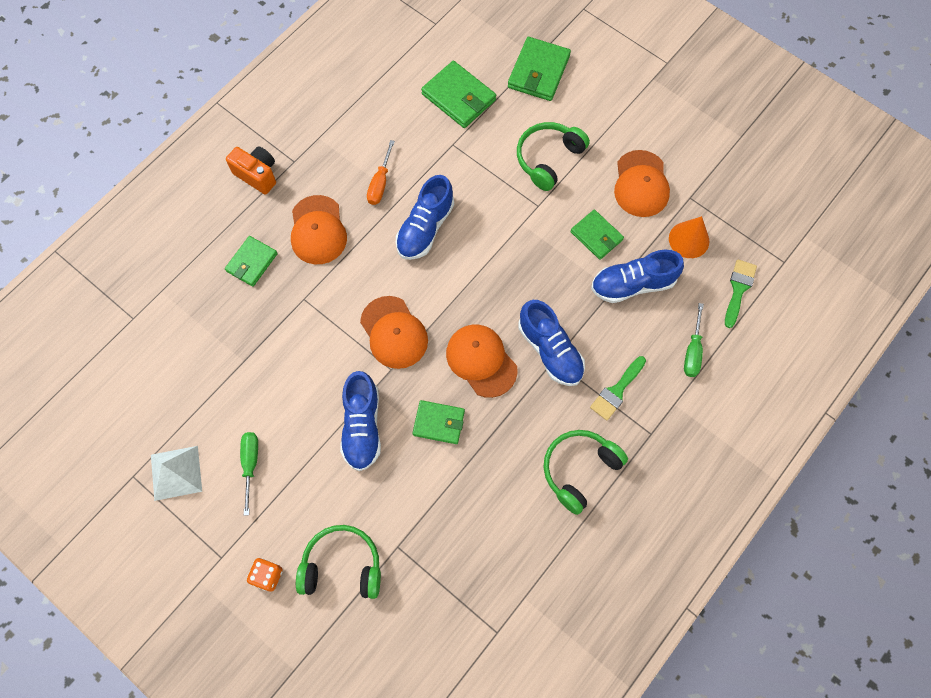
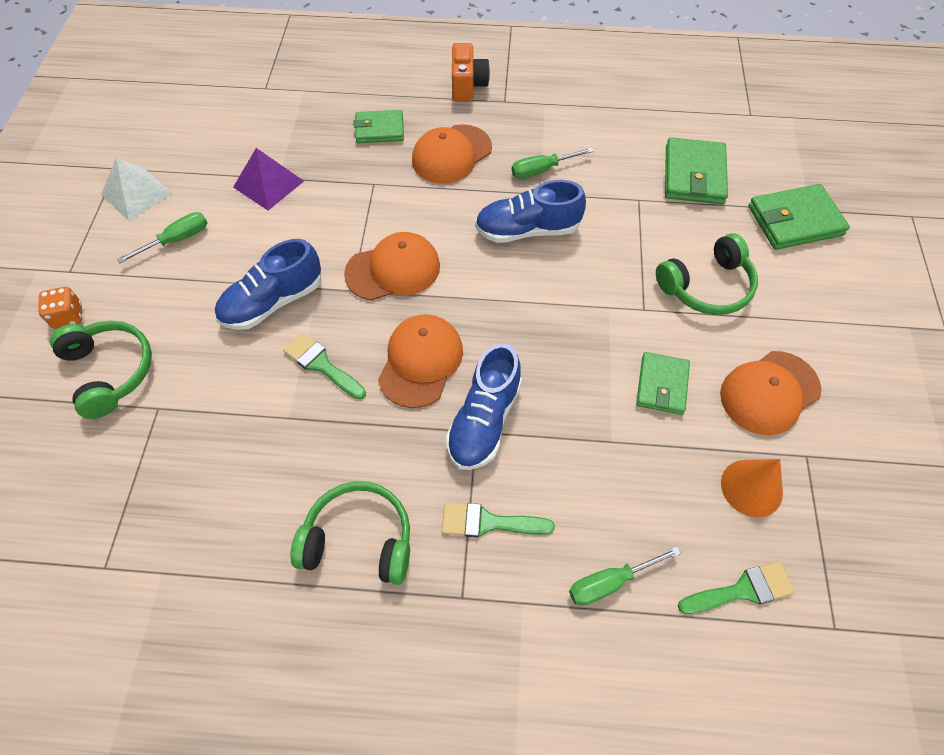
camera: 55 degrees right, 10 degrees down
orange cap [360,296,428,369] -> orange cap turned 135 degrees counterclockwise [344,232,440,301]
orange screwdriver [367,140,395,205] -> green screwdriver [512,148,594,179]
green wallet [412,400,465,444] -> green brush [283,333,366,399]
green headphones [517,122,590,191] -> green headphones turned 150 degrees clockwise [656,233,758,315]
blue shoe [591,250,684,303] -> none
none -> purple pyramid [233,148,304,210]

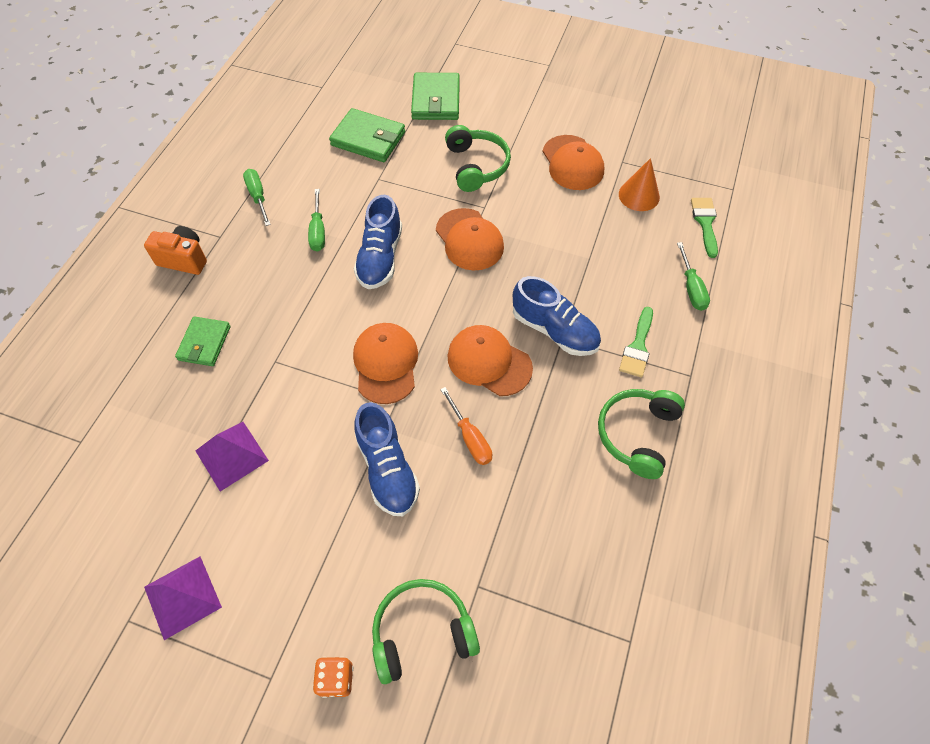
camera: 75 degrees left, 0 degrees up
white pyramid [101,158,173,221] -> purple pyramid [144,556,222,640]
green screwdriver [117,212,207,263] -> green screwdriver moved to [243,169,271,226]
green brush [283,333,366,399] -> orange screwdriver [440,387,492,465]
orange cap [412,124,492,184] -> orange cap moved to [436,208,504,270]
green wallet [636,352,690,415] -> none

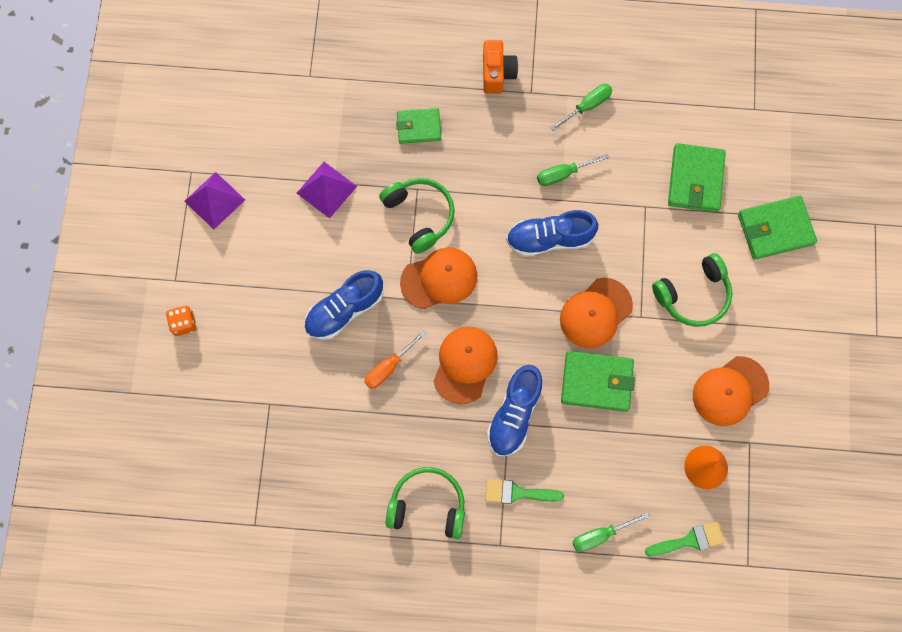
camera: 75 degrees right, 15 degrees up
green headphones [372,579,480,684] -> green headphones moved to [379,178,455,254]
none -> green wallet [561,351,635,412]

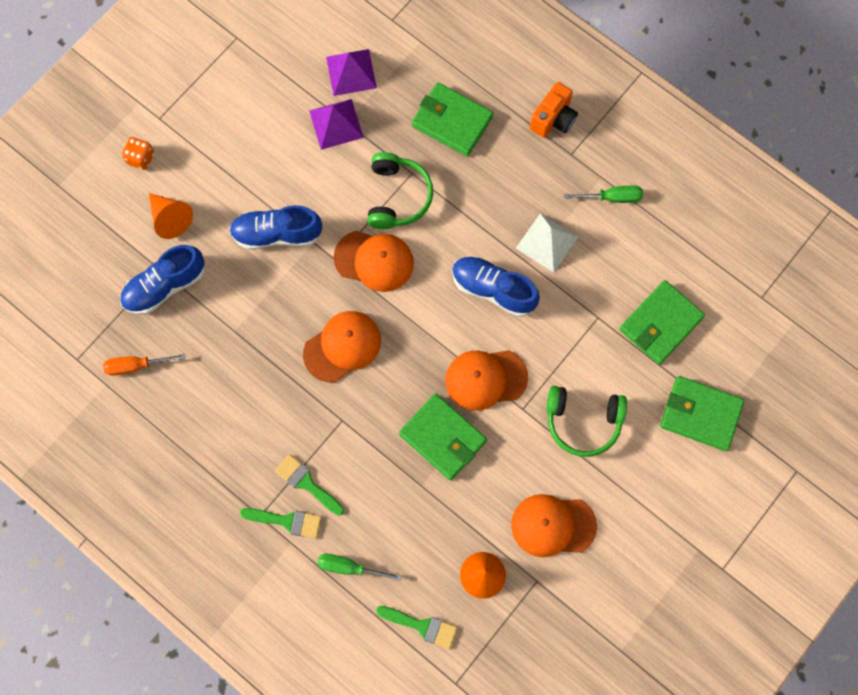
camera: 35 degrees right, 0 degrees up
purple pyramid [184,172,245,229] -> purple pyramid moved to [326,49,377,96]
orange screwdriver [364,331,426,389] -> orange screwdriver moved to [103,354,186,376]
green headphones [385,467,465,539] -> none
green wallet [396,108,441,144] -> green wallet [412,83,493,156], size x1.50
blue shoe [487,365,543,456] -> blue shoe moved to [120,245,205,315]
green screwdriver [537,154,609,186] -> white pyramid [516,213,578,273]
none -> orange cone [149,193,193,239]
none -> green brush [240,508,321,538]

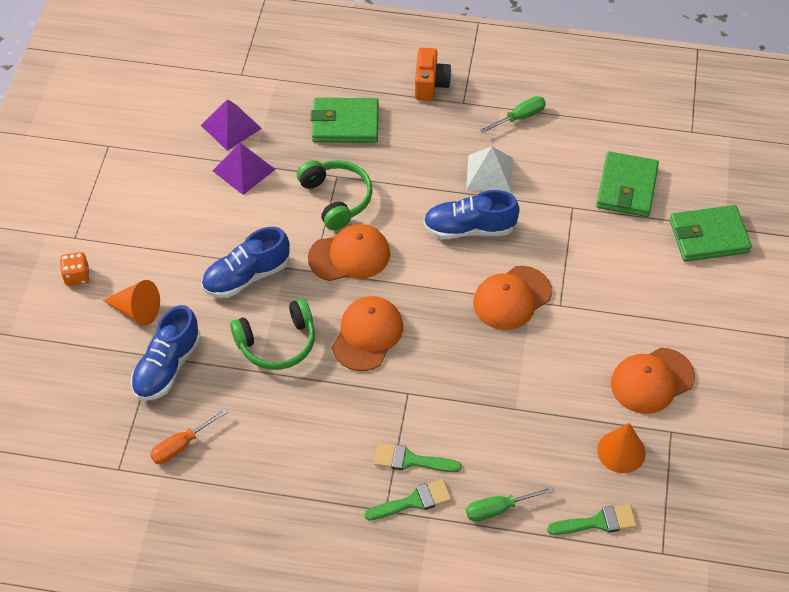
camera: 30 degrees left, 20 degrees down
green wallet [399,394,487,480] -> none
green headphones [547,386,627,457] -> green headphones moved to [230,298,315,370]

